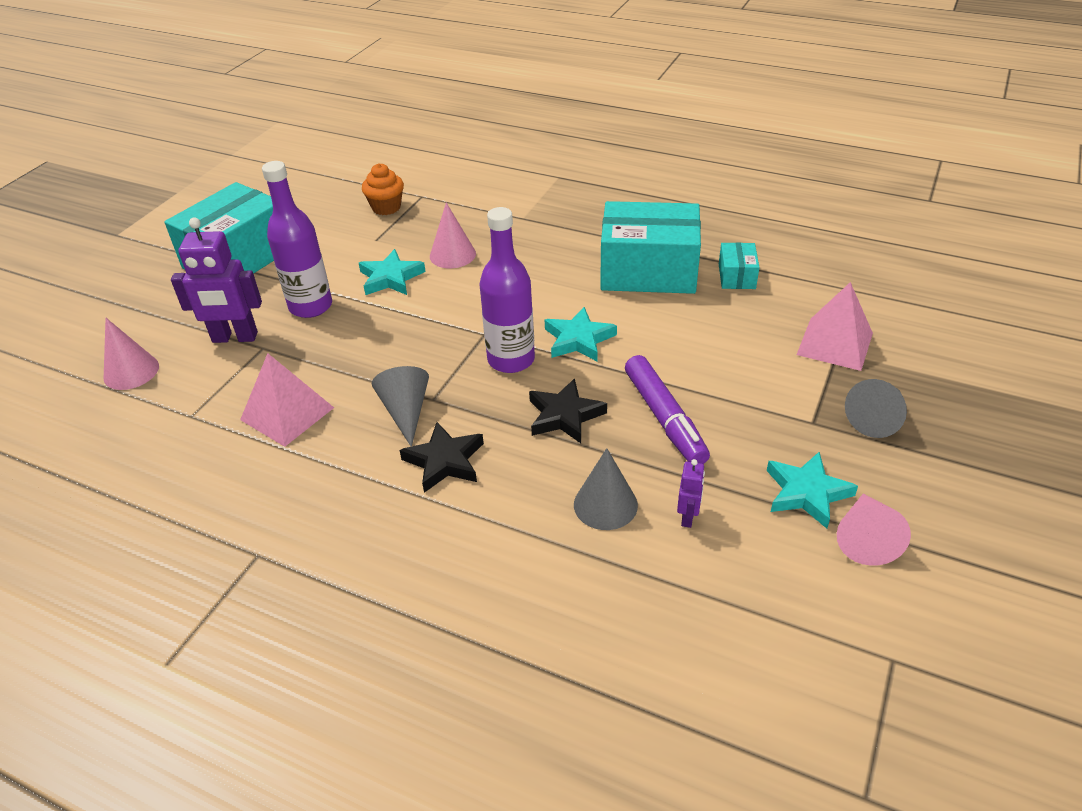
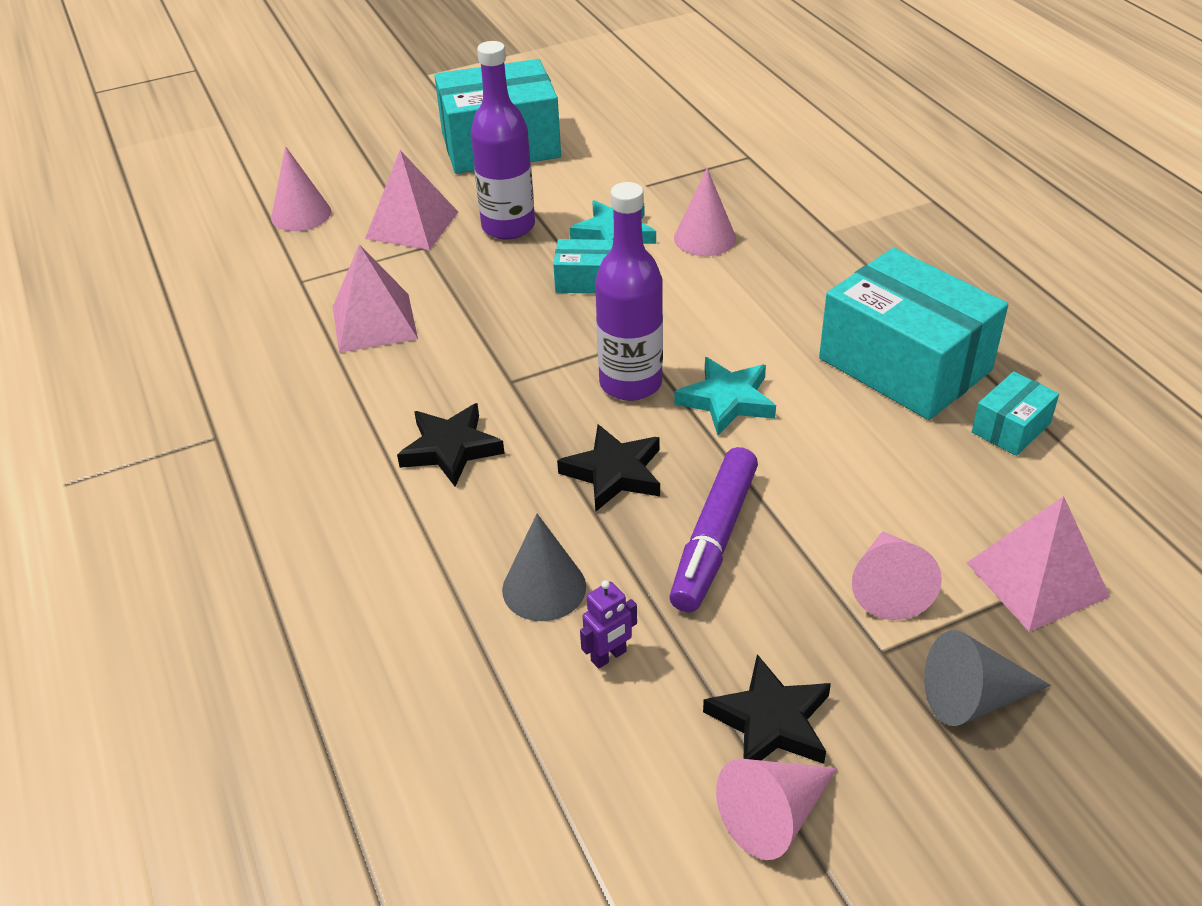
camera: 40 degrees right, 0 degrees up
purple robot [171,217,262,343] -> pink pyramid [365,150,458,250]
orange cupcake [362,163,404,215] -> none
grey cone [372,366,429,446] -> none
turquoise star [767,452,858,528] -> black star [703,654,831,764]
none -> turquoise box [553,239,613,294]
none -> pink cone [852,531,942,620]

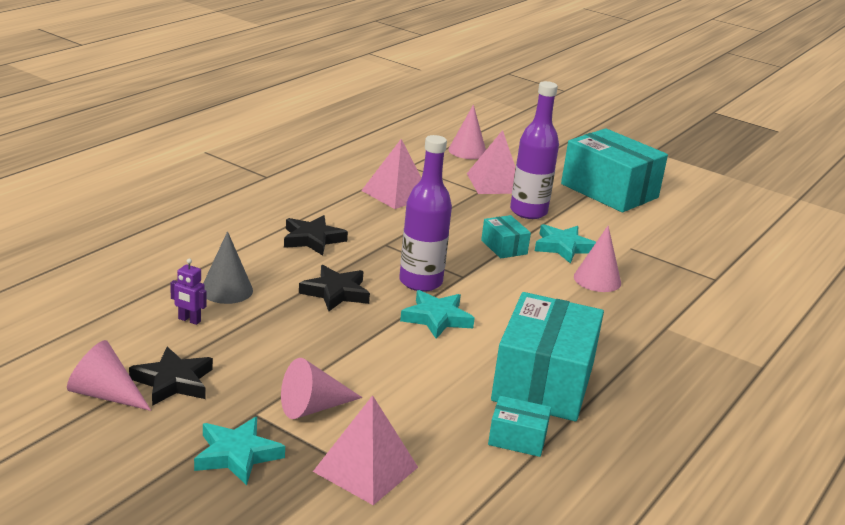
camera: 55 degrees right, 15 degrees down
purple marker [669,447,758,612] -> none
grey cone [924,630,1051,726] -> turquoise star [194,417,285,486]

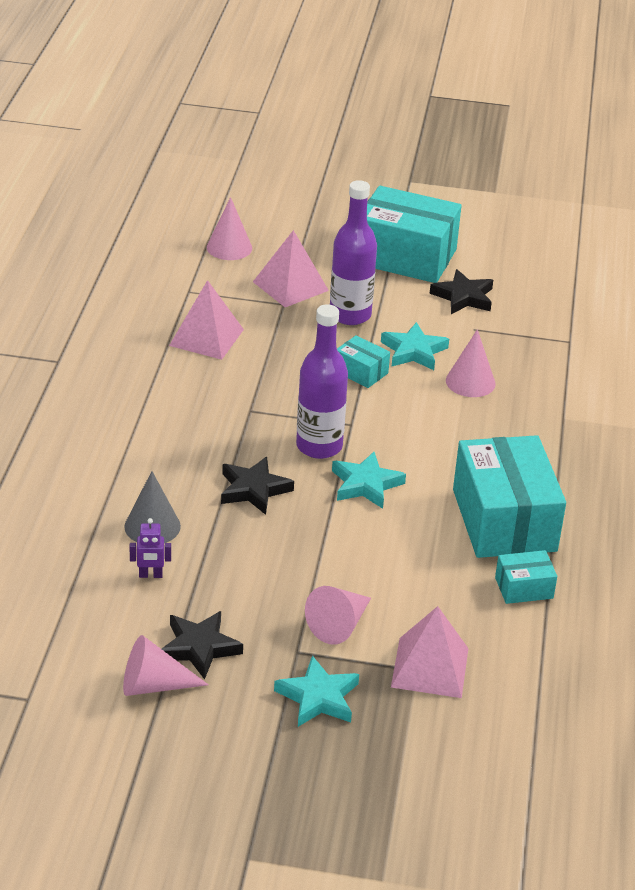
camera: 25 degrees left, 10 degrees up
black star [284,215,348,256] -> black star moved to [430,269,493,314]

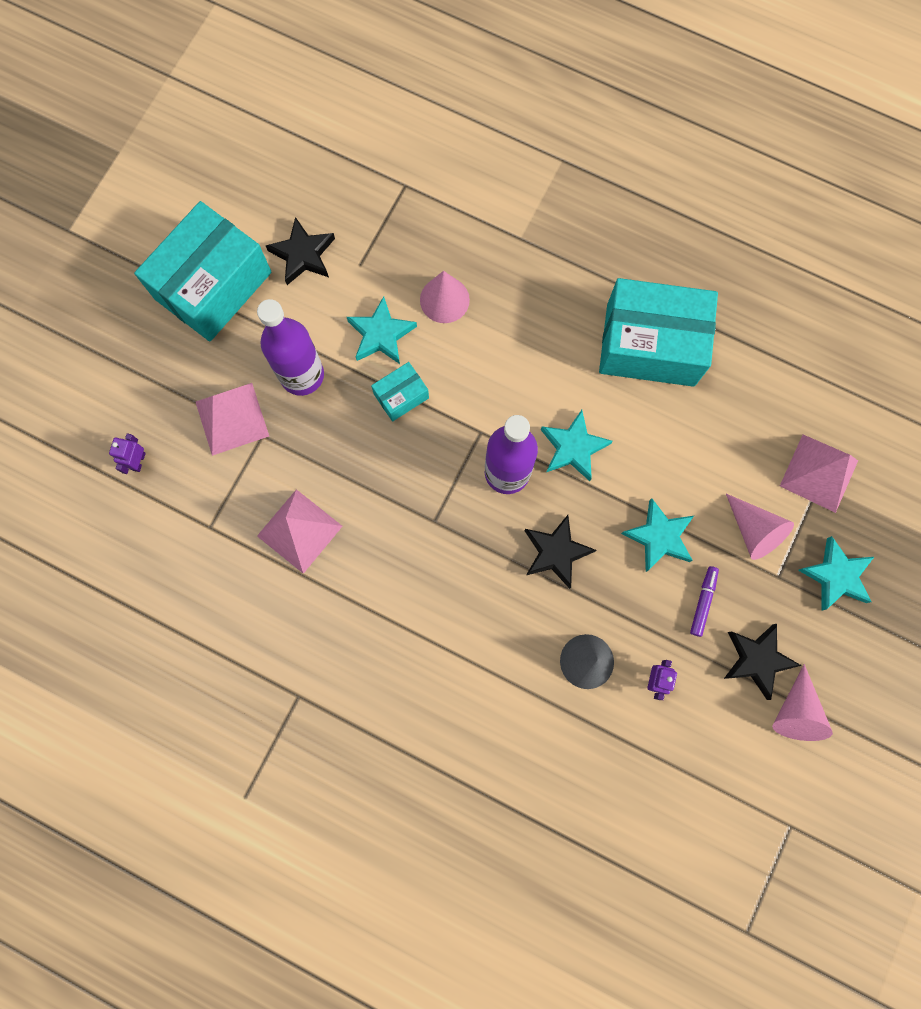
camera: 70 degrees left, 40 degrees up
pink cone [207,197,252,260] -> purple robot [109,433,146,474]
turquoise box [495,550,557,604] -> none
none -> turquoise star [621,498,694,572]
none -> purple marker [690,566,719,637]

